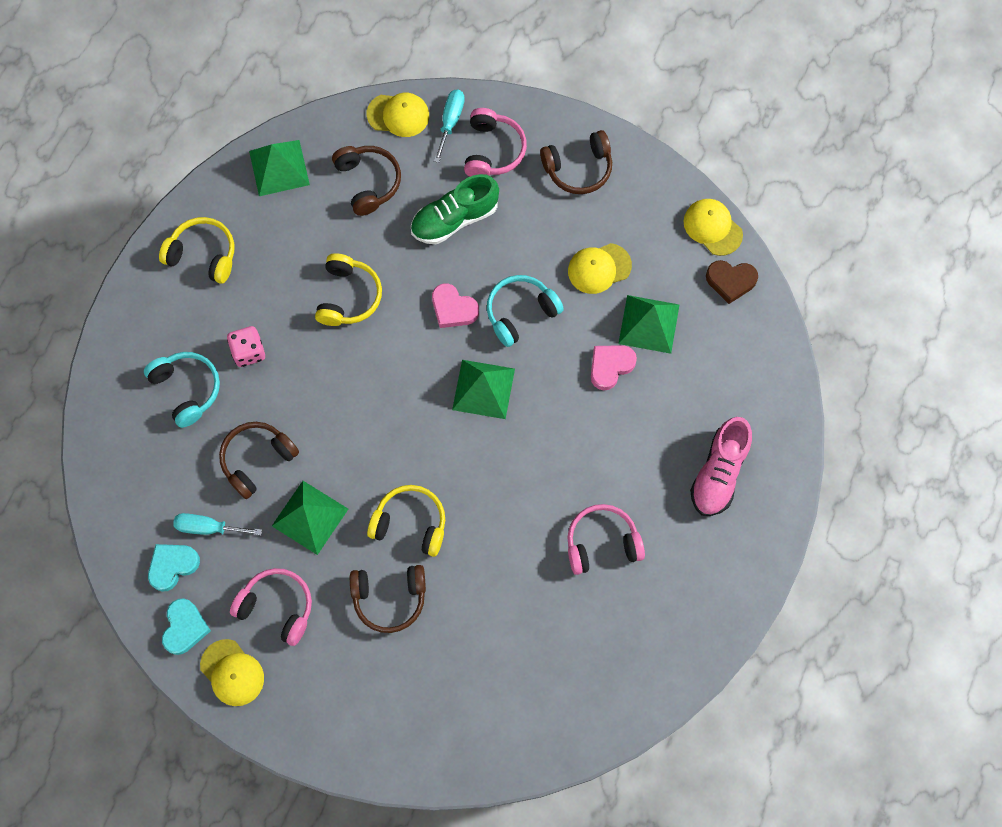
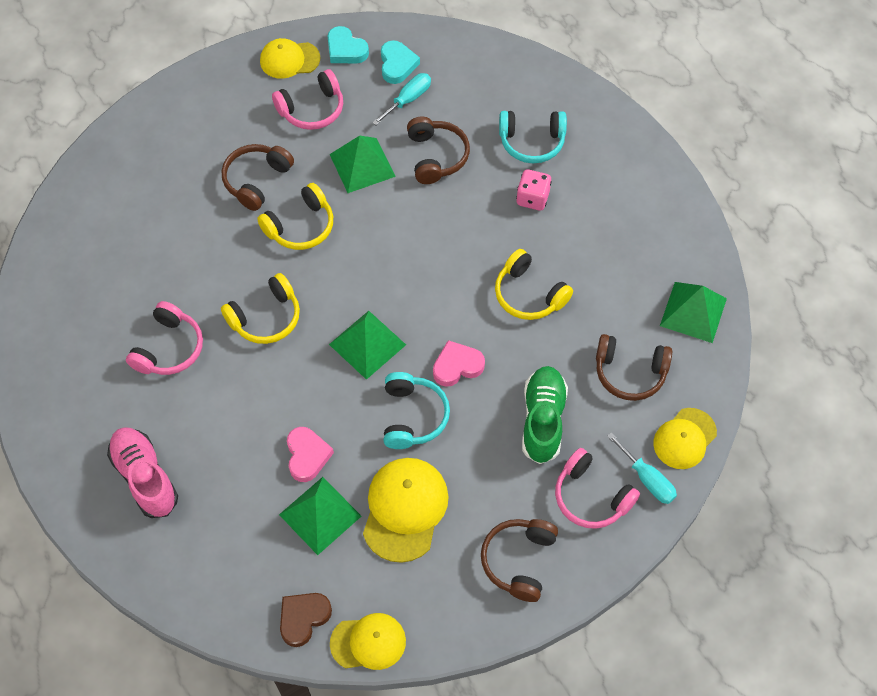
camera: 125 degrees right, 10 degrees down
yellow headphones [159,217,234,284] -> yellow headphones moved to [221,273,300,344]
yellow cap [568,243,632,294] -> yellow cap [363,458,449,563], size x1.50

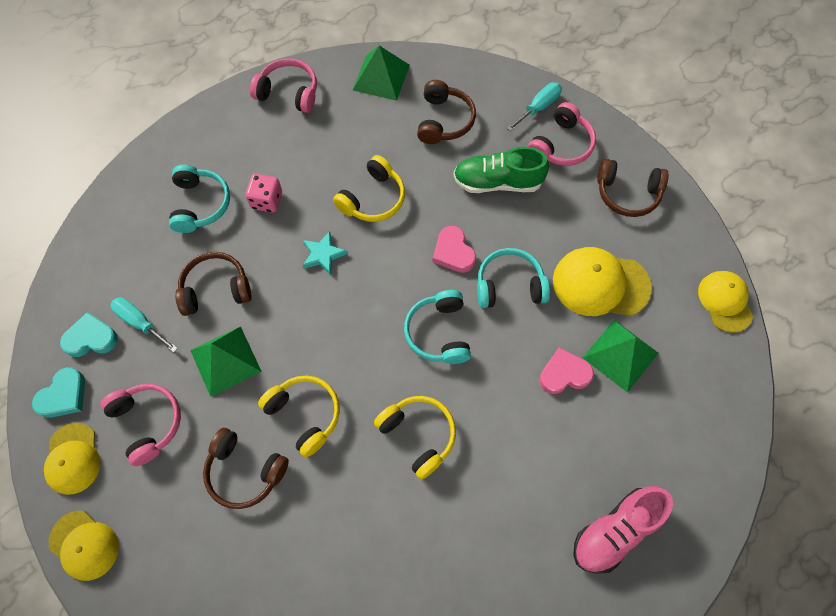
camera: 95 degrees left, 5 degrees up
pink headphones [126,301,203,375] -> pink headphones moved to [250,58,317,113]
brown heart [280,593,332,647] -> none
green pyramid [329,311,406,380] -> turquoise headphones [404,290,471,364]
yellow cap [653,408,717,469] -> yellow cap moved to [48,511,119,581]
none -> turquoise star [303,231,348,275]

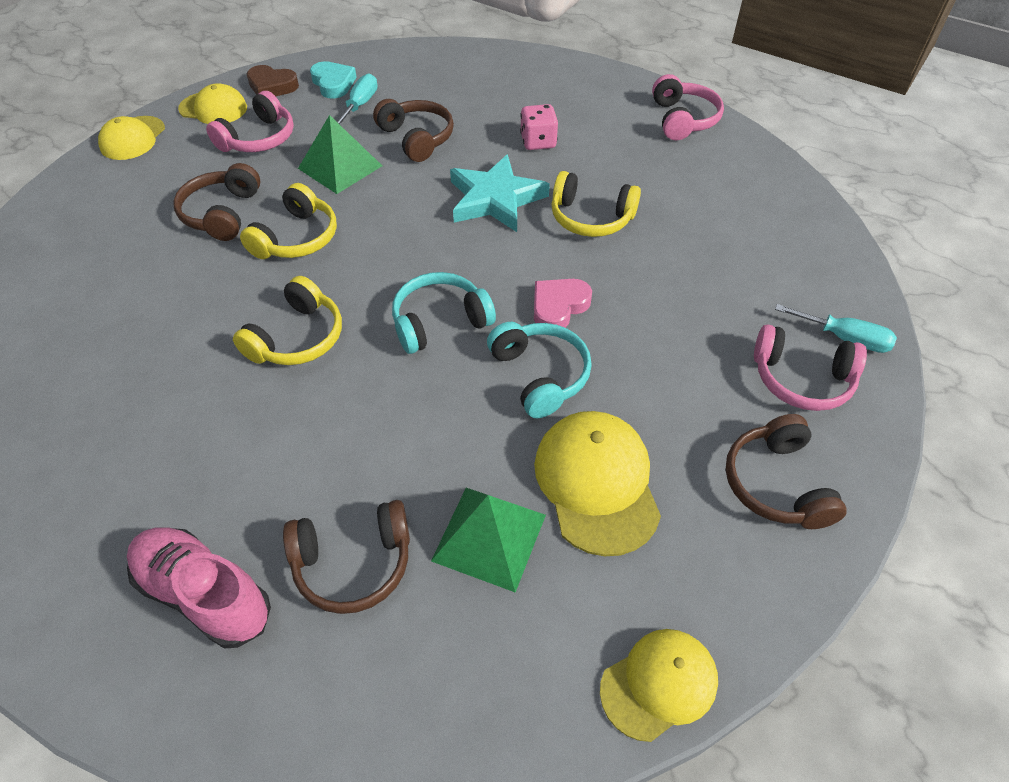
camera: 70 degrees right, 15 degrees down
turquoise heart [32,367,85,418] -> brown heart [247,65,299,96]
yellow cap [44,423,100,495] -> yellow cap turned 135 degrees counterclockwise [178,83,247,124]
turquoise headphones [169,165,230,233] -> none
turquoise star [303,231,348,275] -> turquoise star [450,154,550,232], size x1.82
green pyramid [353,45,410,101] -> none
brown headphones [417,80,476,144] -> brown headphones moved to [283,500,410,614]
green shoe [453,147,549,193] -> none
pink heart [539,348,594,394] -> none

